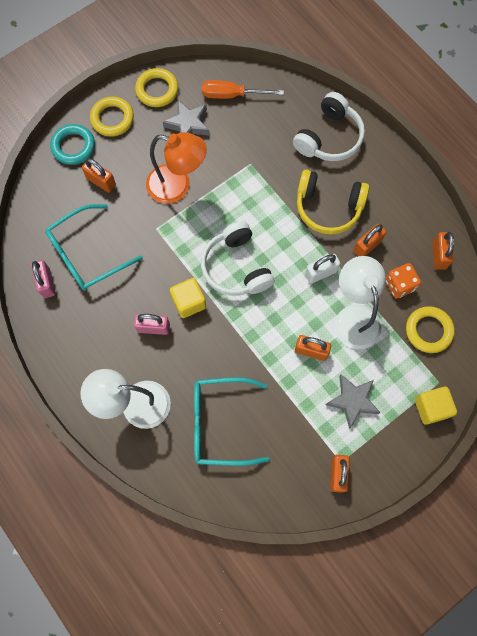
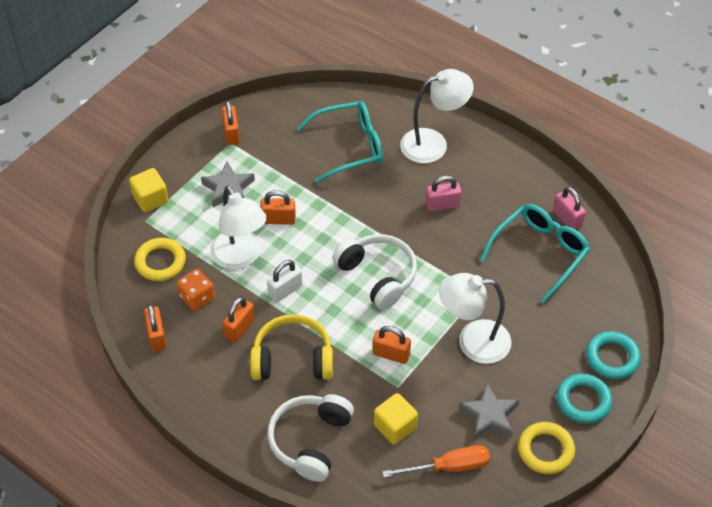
camera: 165 degrees right, 20 degrees down
orange padlock [82,158,116,193] -> orange padlock moved to [373,326,411,364]
yellow ring [90,97,134,136] -> turquoise ring [557,373,612,424]
orange lamp [146,132,207,204] -> white lamp [439,273,511,364]
yellow cube [170,278,206,318] -> yellow cube moved to [374,393,418,445]

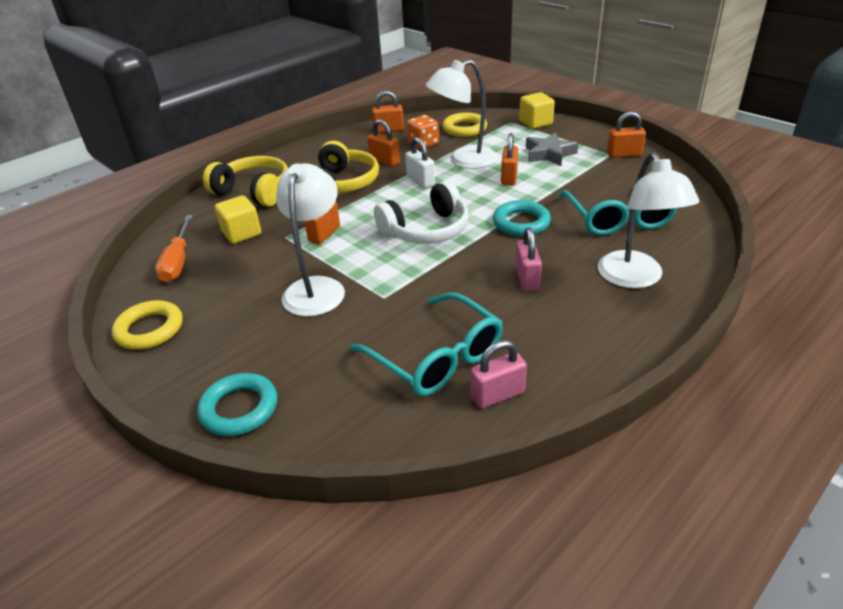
camera: 100 degrees right, 15 degrees down
white headphones [268,394,354,482] -> yellow headphones [203,156,288,207]
grey star [459,383,519,440] -> none
turquoise ring [557,373,612,424] -> turquoise ring moved to [493,200,551,236]

